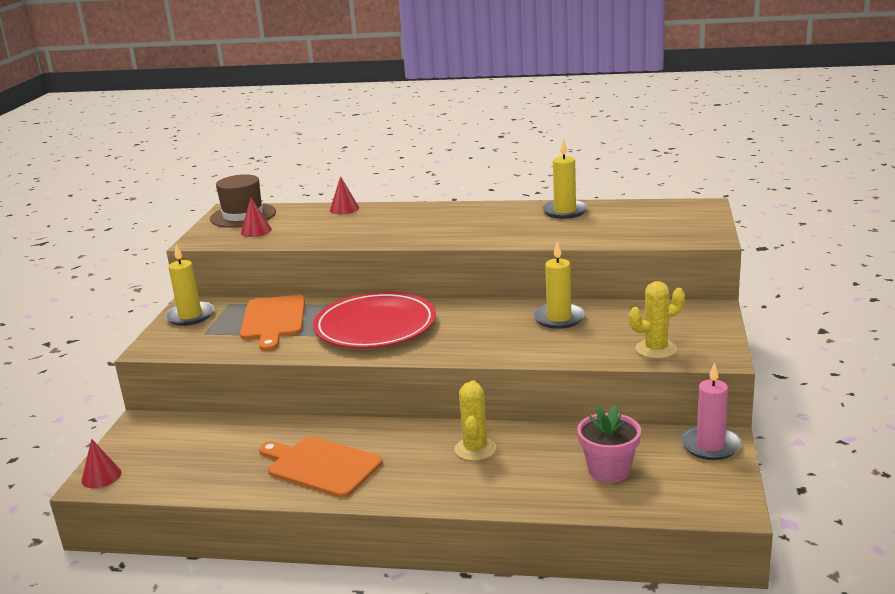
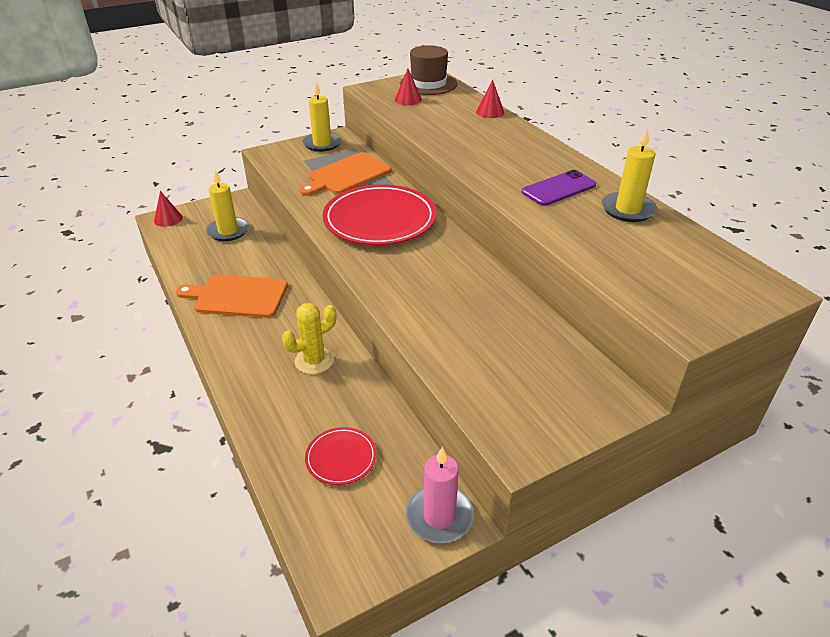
camera: 50 degrees right, 15 degrees up
orange cutting board [259,436,382,498] -> orange cutting board turned 75 degrees counterclockwise [176,275,288,318]
yellow candle [533,242,585,329] -> yellow candle moved to [206,170,249,241]
pink flower pot [577,405,641,483] -> red plate [305,427,377,485]
yellow cactus [629,281,685,359] -> none
none -> purple phone [522,170,596,206]

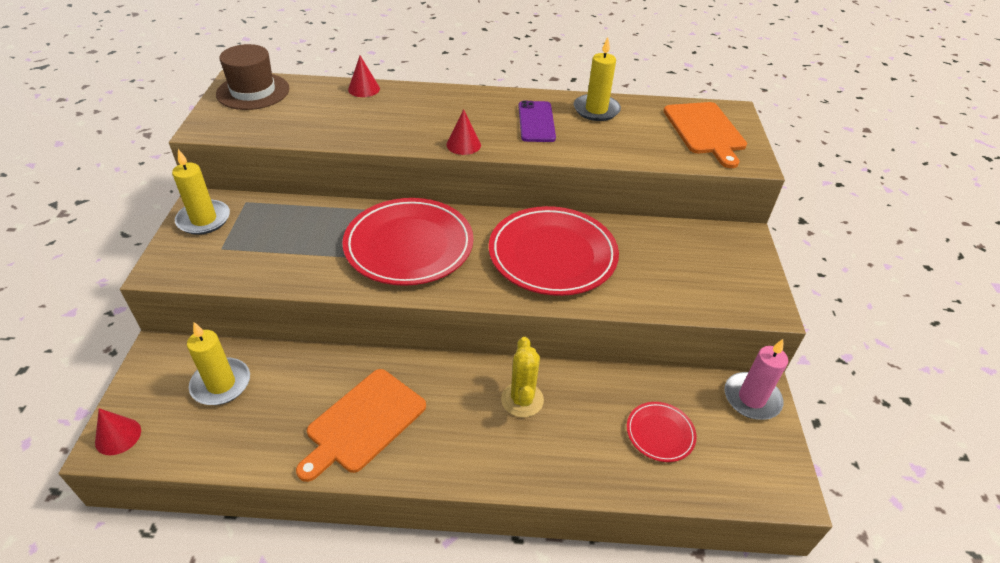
camera: 60 degrees left, 5 degrees up
orange cutting board [299,153,391,196] -> orange cutting board moved to [664,102,747,168]
red cone [395,69,422,105] -> red cone moved to [446,109,481,155]
none -> red plate [489,206,619,296]

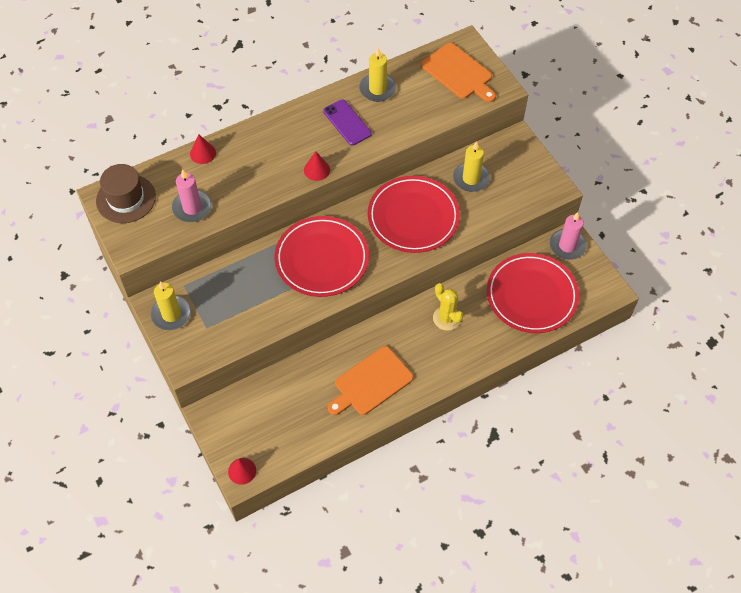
camera: 30 degrees left, 15 degrees up
yellow candle [187,322,250,405] -> yellow candle moved to [453,141,490,192]
orange cutting board [296,369,426,482] -> orange cutting board turned 45 degrees clockwise [327,346,413,415]
red plate [627,402,697,462] -> red plate [487,253,579,333], size x2.11
none -> pink candle [172,169,212,222]

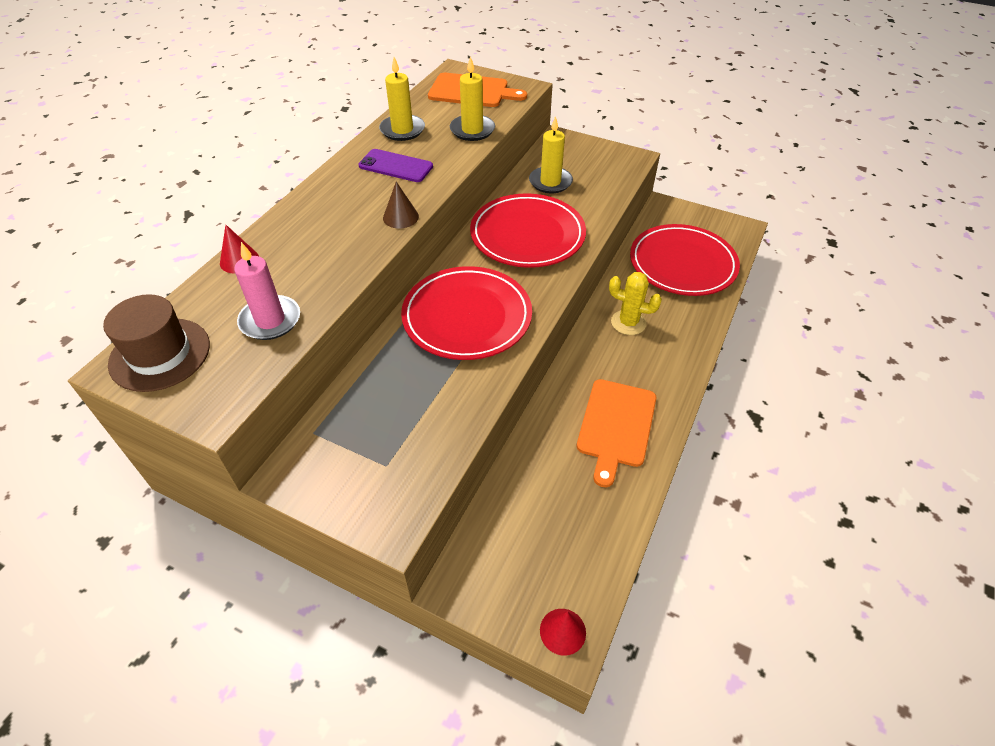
camera: 35 degrees left, 10 degrees down
yellow candle [151,281,191,330] -> yellow candle moved to [450,56,495,141]
red cone [304,151,330,181] -> brown cone [383,182,419,229]
pink candle [550,212,587,260] -> none

